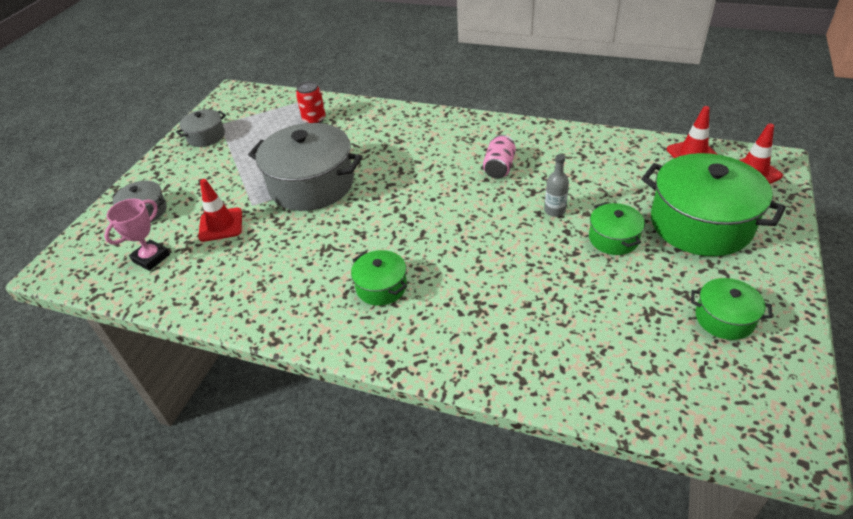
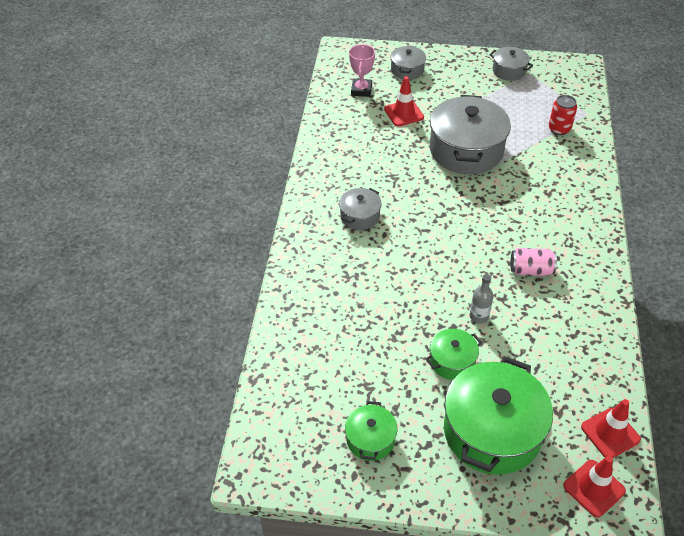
camera: 75 degrees right, 5 degrees up
pink trophy [104,199,170,271] -> pink trophy turned 75 degrees clockwise [349,44,375,97]
green pot [351,250,407,306] -> grey pot [339,188,382,230]

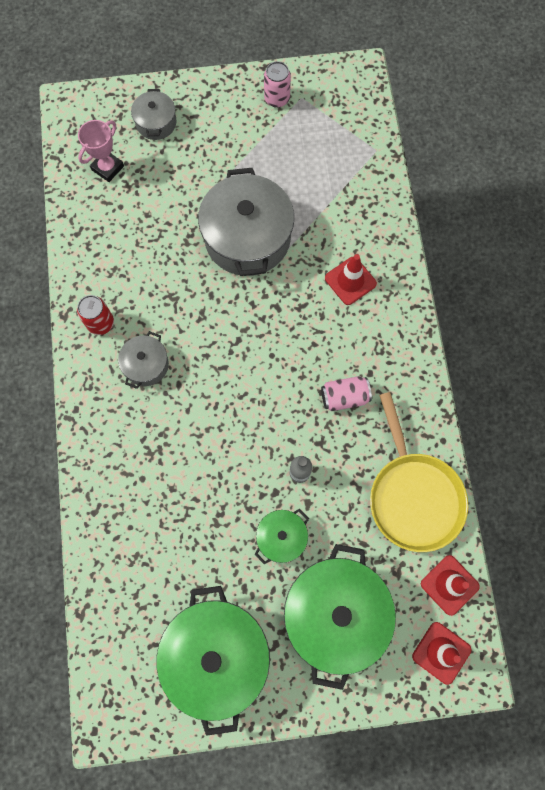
camera: 15 degrees left, 25 degrees up
green pot [345,401,397,461] -> green pot [157,586,270,736], size x2.01
pink trophy [349,44,375,97] -> pink trophy turned 45 degrees clockwise [78,120,124,182]
red traffic cone [384,76,424,127] -> red traffic cone moved to [325,254,377,305]
grey pot [490,47,533,81] -> pink can [264,61,291,108]
red can [549,95,577,135] -> red can moved to [77,295,114,335]
none -> yellow pan [370,392,468,552]

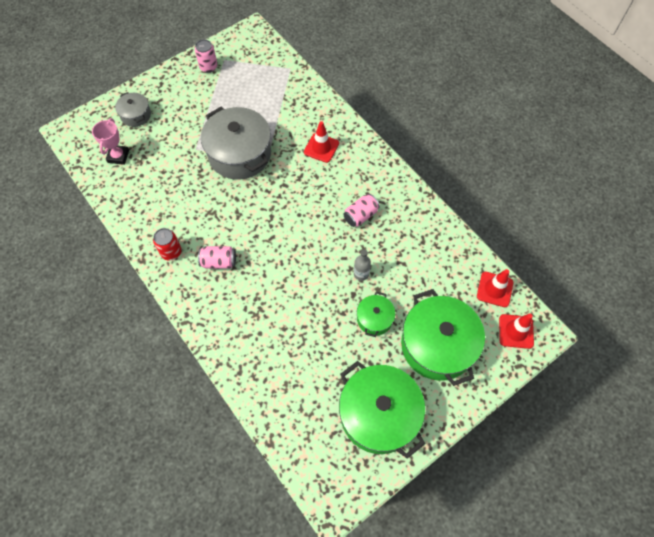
camera: 30 degrees left, 10 degrees down
grey pot [118,331,169,389] -> pink can [198,246,236,269]
yellow pan [370,392,468,552] -> none

